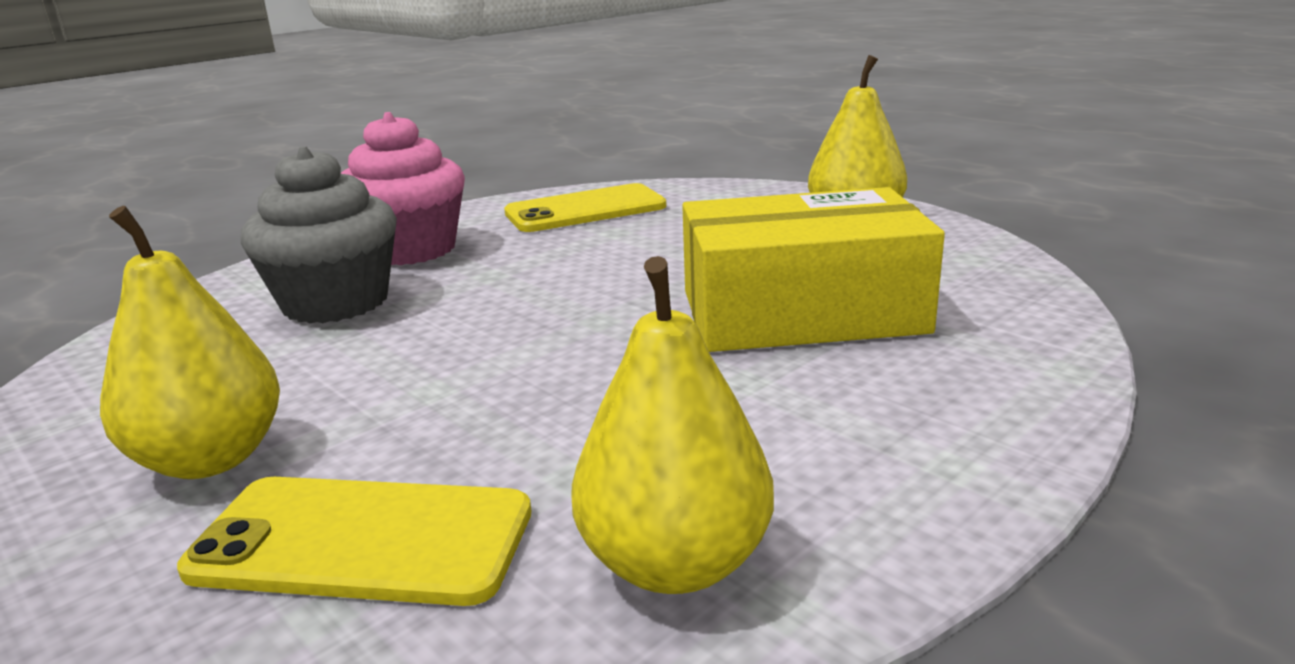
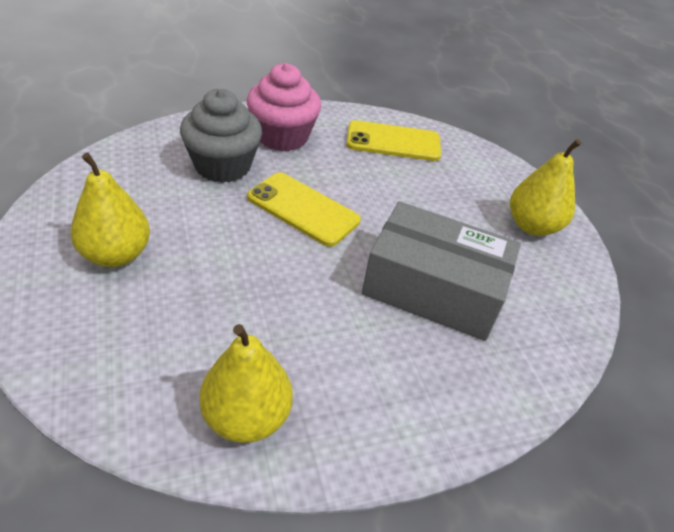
camera: 20 degrees right, 20 degrees up
yellow phone [177,477,531,606] -> yellow phone moved to [247,172,361,247]
yellow box [682,187,945,352] -> grey box [362,201,521,341]

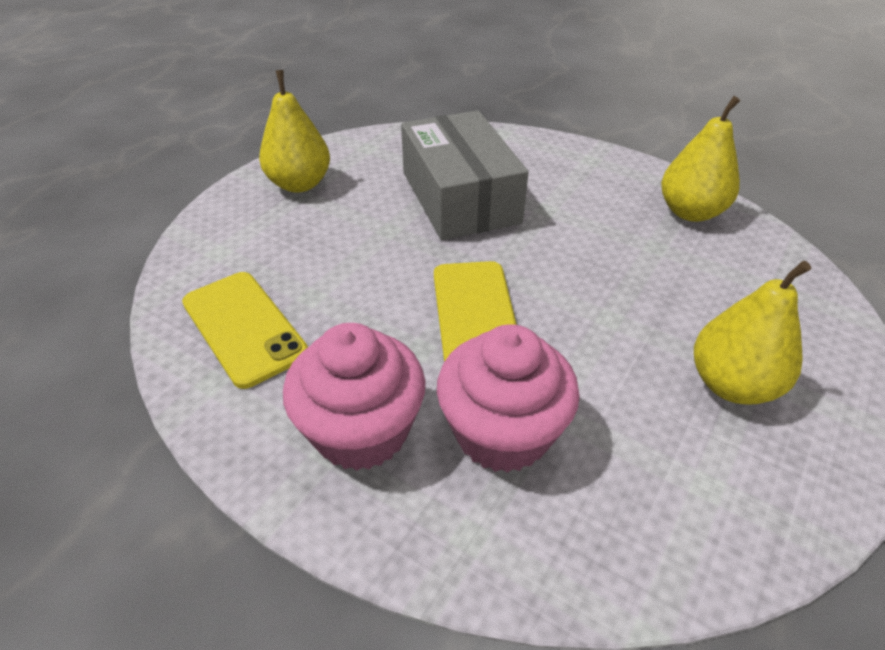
camera: 125 degrees left, 0 degrees up
grey cupcake [180,89,262,183] -> pink cupcake [437,324,580,473]

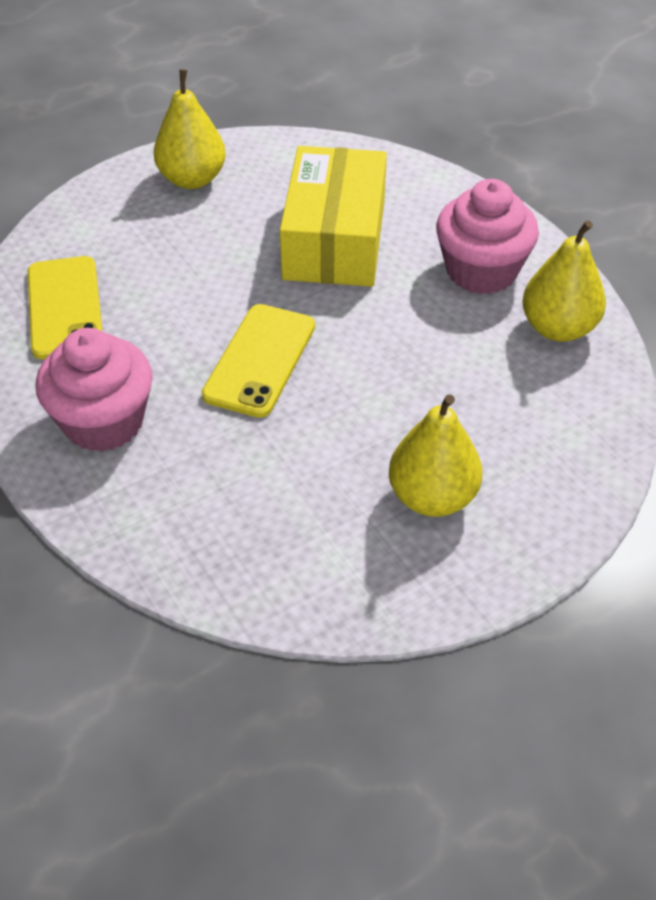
camera: 25 degrees right, 5 degrees up
grey box [401,110,529,240] -> yellow box [280,146,387,287]
pink cupcake [437,324,580,473] -> pink cupcake moved to [436,179,539,294]

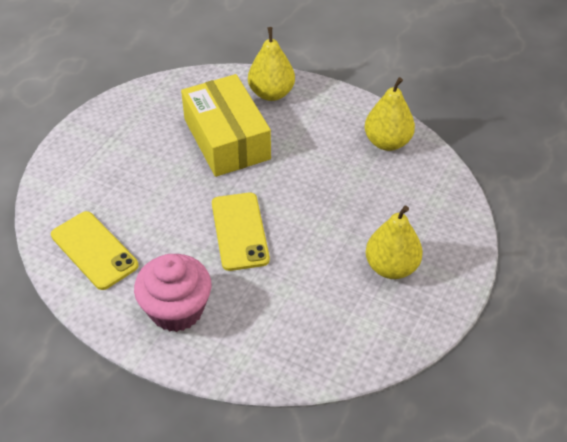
camera: 30 degrees left, 0 degrees up
yellow pear [154,69,226,189] -> yellow pear moved to [248,27,295,101]
pink cupcake [436,179,539,294] -> none

